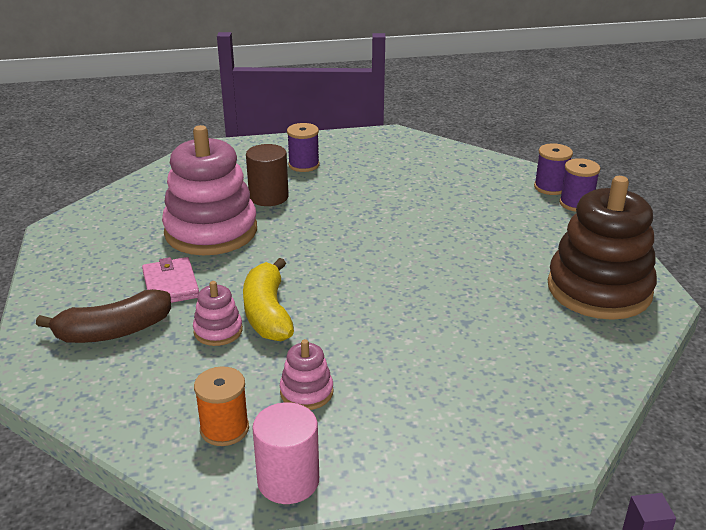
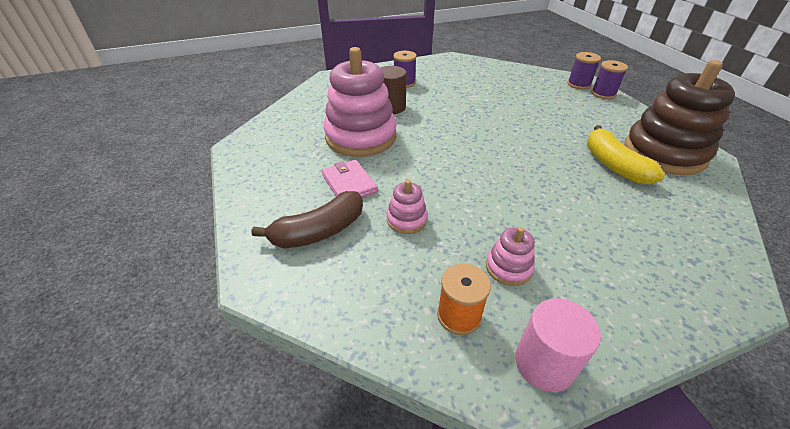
camera: 10 degrees left, 10 degrees up
yellow banana [243,258,294,341] -> yellow banana moved to [587,125,665,184]

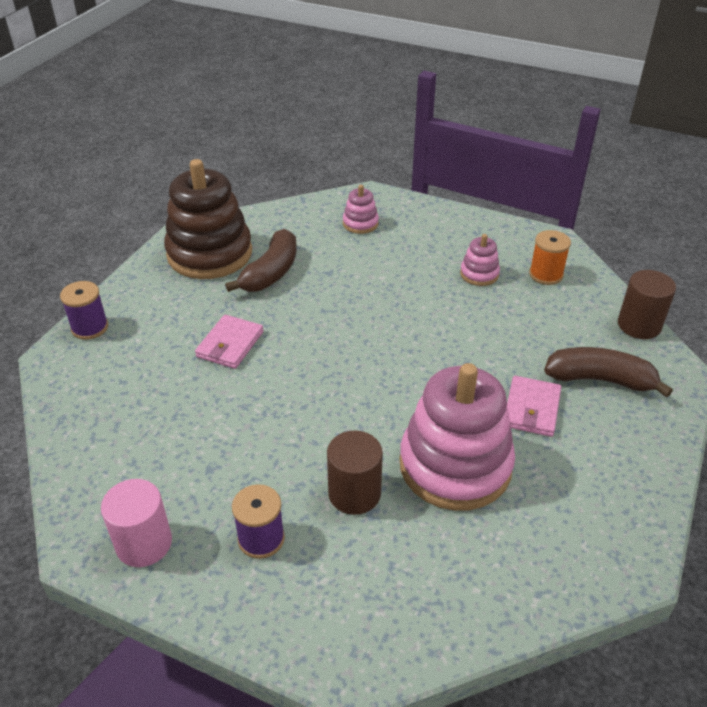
camera: 135 degrees left, 0 degrees up
pink stacking toy [387,180,428,234] -> pink stacking toy moved to [343,185,379,234]
pink cylinder [515,298,601,392] -> pink cylinder moved to [101,479,172,567]
purple spool [567,52,601,90] -> none
yellow banana [587,125,665,184] -> brown banana [225,229,296,292]
none -> pink wallet [195,315,264,369]
none -> brown cylinder [618,270,676,339]

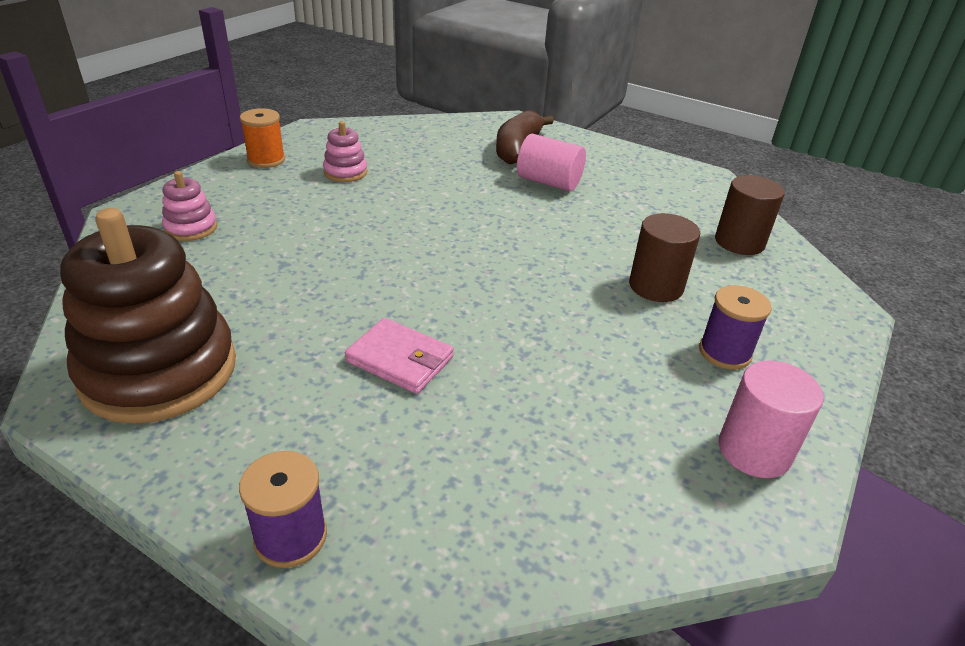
camera: 85 degrees left, 5 degrees down
brown banana [225,229,296,292] -> none
pink stacking toy [400,363,515,511] -> none
pink wallet [507,376,561,437] -> pink cylinder [517,134,586,191]
orange spool [529,230,571,285] -> orange spool moved to [240,108,285,168]
brown cylinder [618,270,676,339] -> brown cylinder moved to [715,175,785,255]

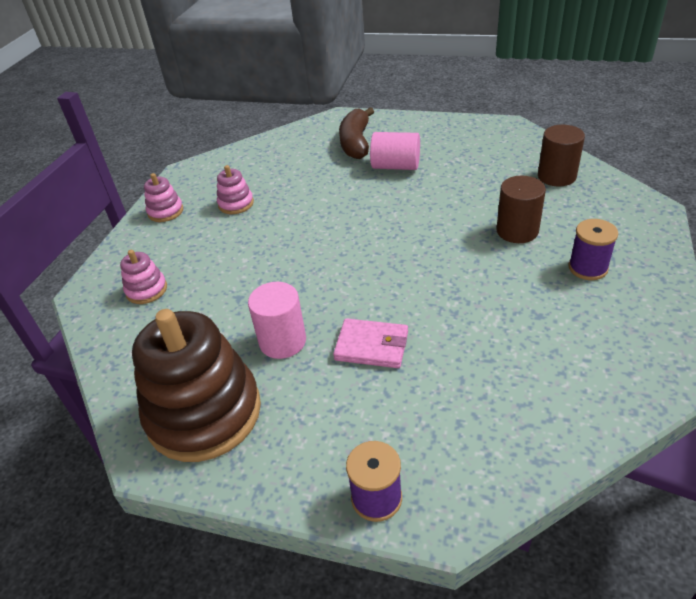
camera: 10 degrees left, 5 degrees up
orange spool [240,108,285,168] -> pink stacking toy [144,173,183,222]
pink cylinder [719,360,824,478] -> pink cylinder moved to [248,282,306,359]

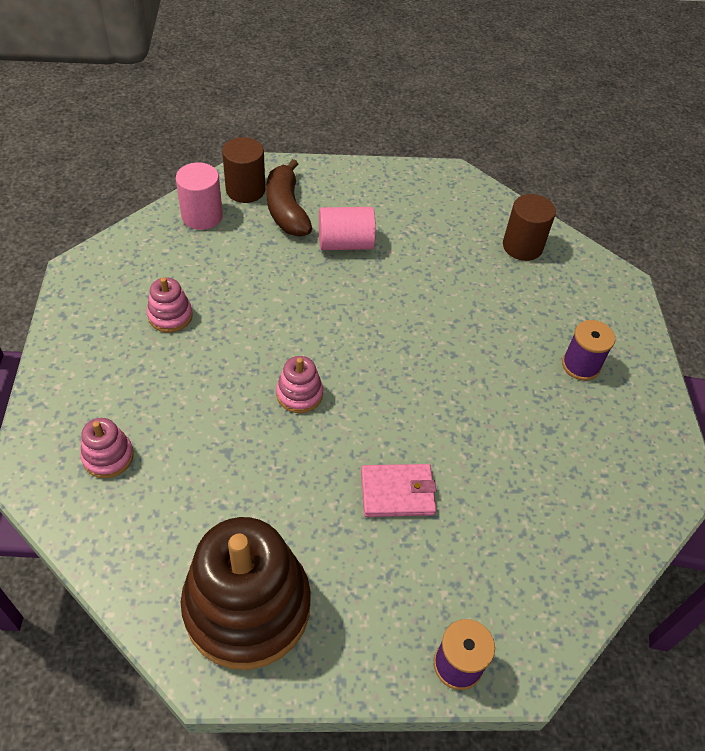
camera: 25 degrees left, 10 degrees up
pink stacking toy [144,173,183,222] -> pink stacking toy moved to [276,356,323,413]
pink cylinder [248,282,306,359] -> pink cylinder moved to [176,162,223,230]
brown cylinder [496,176,546,243] -> brown cylinder moved to [222,137,265,203]

